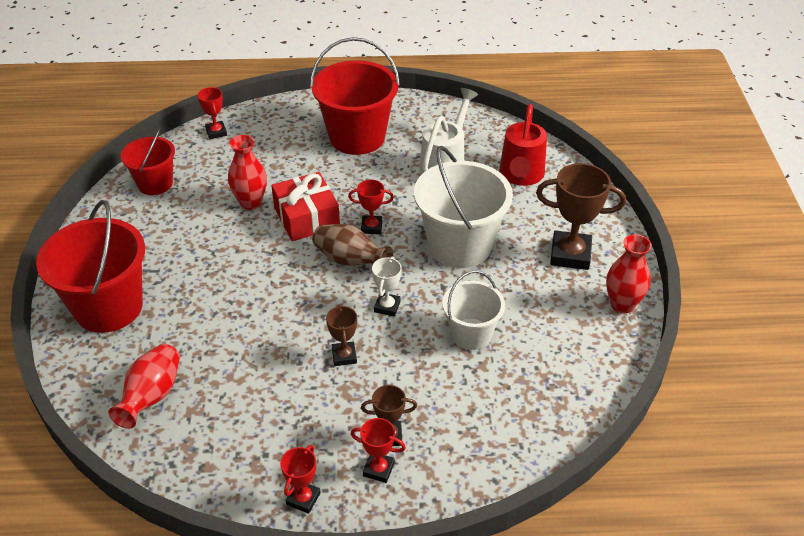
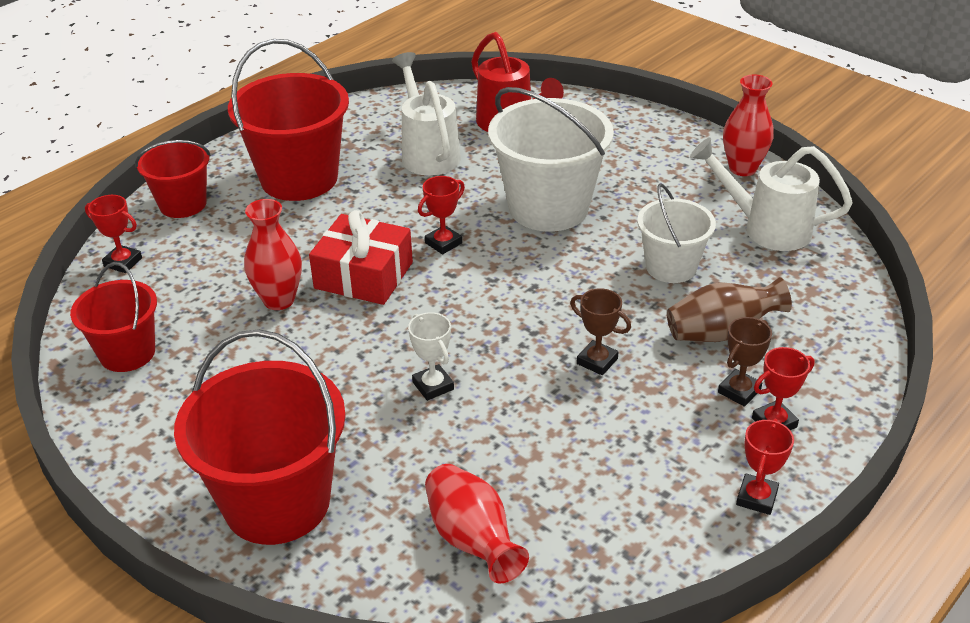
camera: 45 degrees left, 5 degrees down
red trophy [280,445,321,514] -> red trophy turned 45 degrees clockwise [736,419,794,515]
brown vase [312,224,393,266] -> brown vase moved to [667,277,792,342]
white trophy [372,256,402,317] -> white trophy moved to [408,312,454,401]
brown trophy [536,163,626,270] -> none
none -> red bucket [135,140,211,218]
none -> white watering can [690,137,853,251]

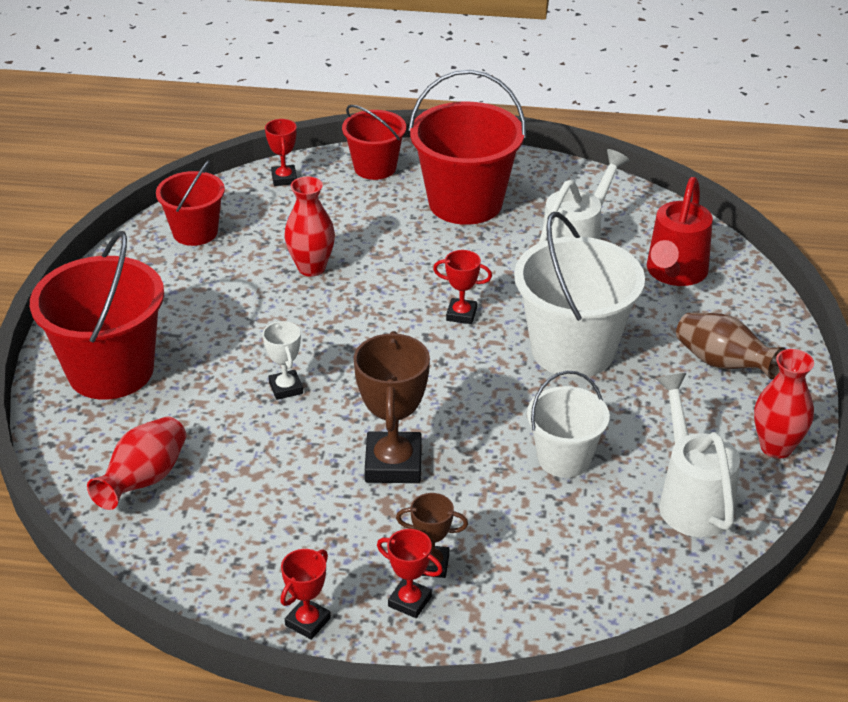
camera: 55 degrees right, 0 degrees up
red gift [309,210,413,305] -> none
white trophy [408,312,454,401] -> white trophy turned 45 degrees counterclockwise [263,321,303,400]
brown trophy [570,288,631,375] -> brown trophy [353,331,430,483], size x1.84
brown vase [667,277,792,342] -> brown vase moved to [676,313,786,380]
red trophy [736,419,794,515] -> red trophy turned 45 degrees counterclockwise [280,549,331,640]

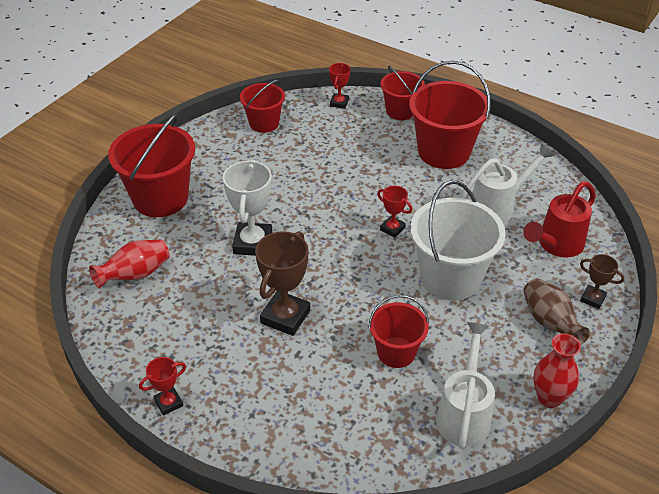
camera: 25 degrees right, 5 degrees up
white trophy [263,321,303,400] -> white trophy [223,159,272,256], size x1.84
red vase [284,176,335,277] -> none
red trophy [377,529,443,618] -> none
brown trophy [396,493,468,578] -> brown trophy moved to [580,254,625,309]
white bucket [527,371,610,478] -> red bucket [369,295,429,368]

